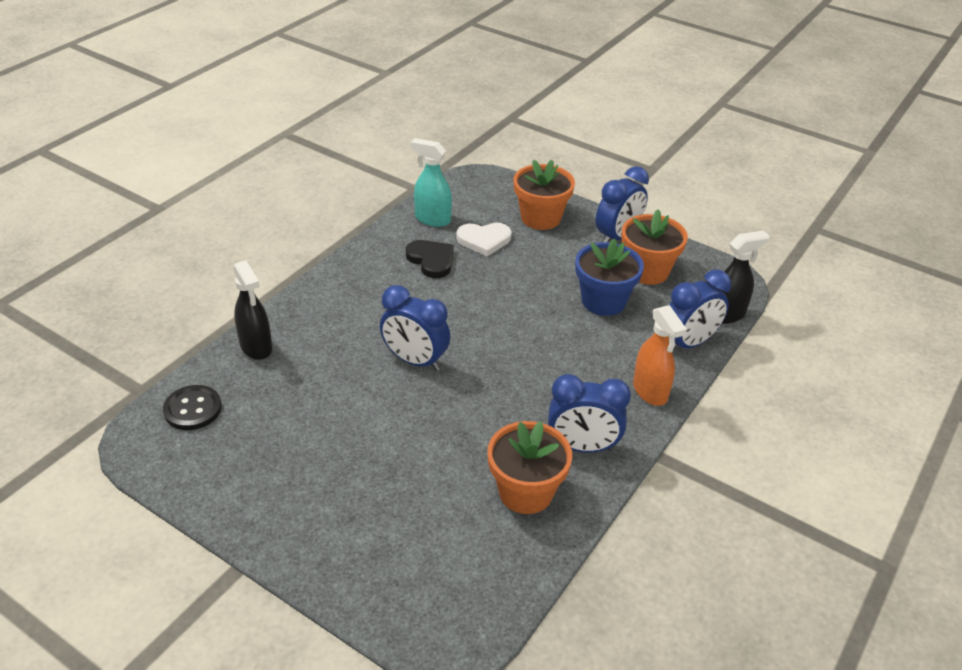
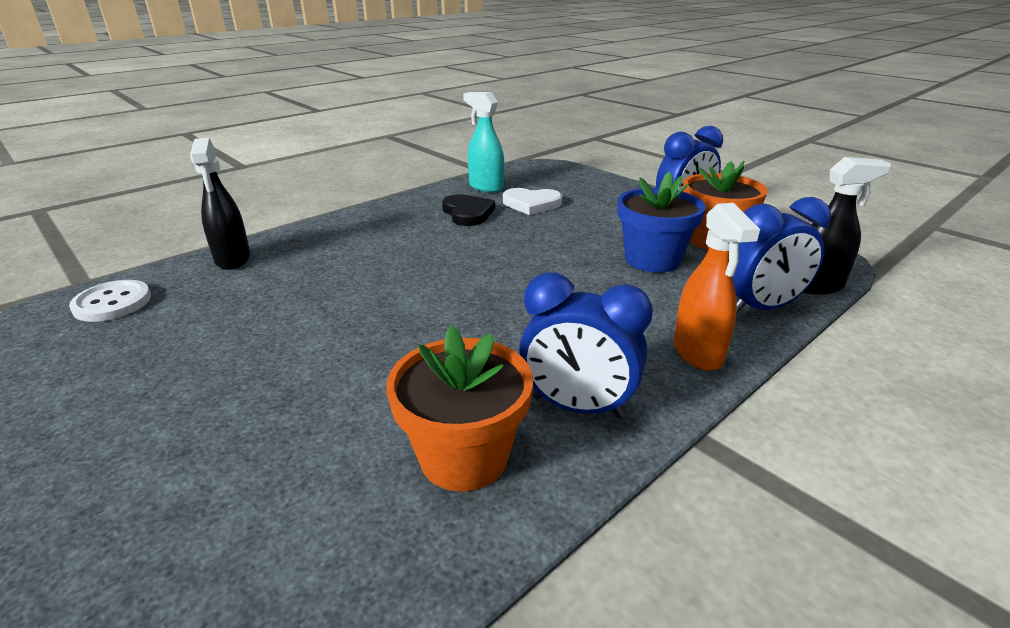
camera: 15 degrees right, 10 degrees down
black button [163,385,222,430] -> white button [69,280,151,322]
blue clock [380,285,450,371] -> none
orange flower pot [513,160,575,230] -> none

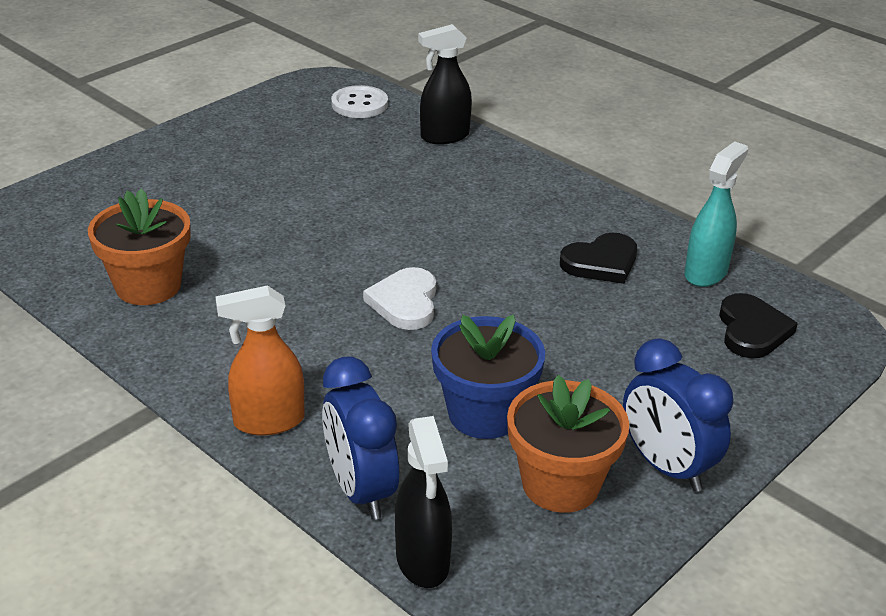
camera: 85 degrees right, 5 degrees up
white heart [503,188,562,215] -> white heart moved to [363,267,436,330]
blue clock [519,273,653,418] -> none
none -> black heart [719,293,798,358]

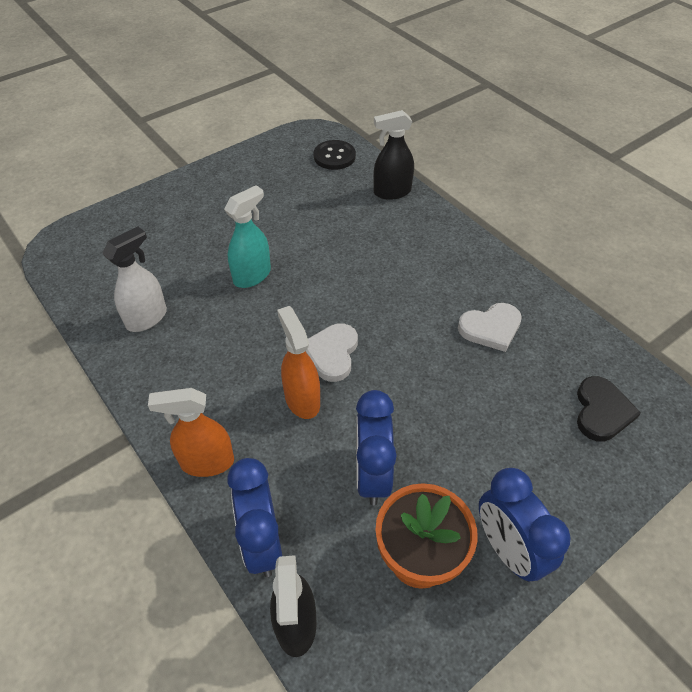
camera: 10 degrees right, 15 degrees up
orange flower pot [88,188,191,305] -> white spray bottle [102,227,167,332]
white button [331,85,388,118] -> black button [313,140,356,170]
blue flower pot [431,315,545,439] -> blue clock [356,390,397,506]
black heart [560,233,637,284] -> white heart [458,303,522,352]
turquoise spray bottle [684,141,748,287] -> turquoise spray bottle moved to [224,185,271,288]
none -> orange spray bottle [277,306,320,419]

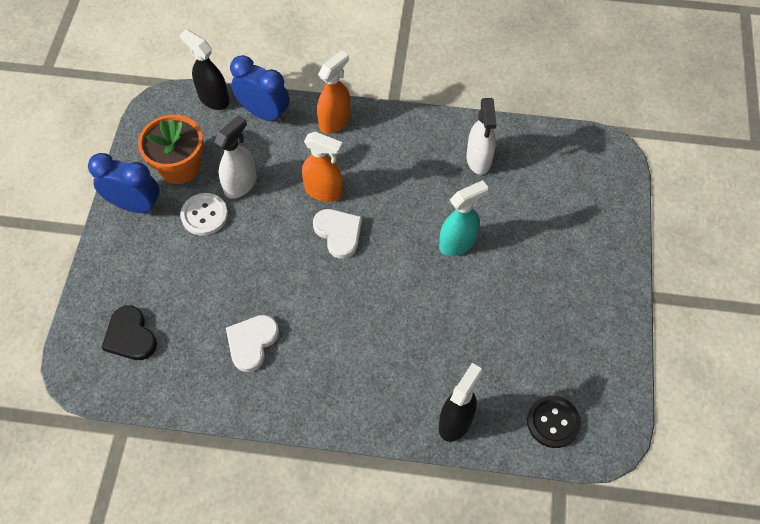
camera: 135 degrees right, 10 degrees up
turquoise spray bottle [224,185,271,288] -> turquoise spray bottle turned 120 degrees counterclockwise [439,180,488,256]
blue clock [356,390,397,506] -> white spray bottle [215,115,257,199]
none -> white button [180,193,228,236]

